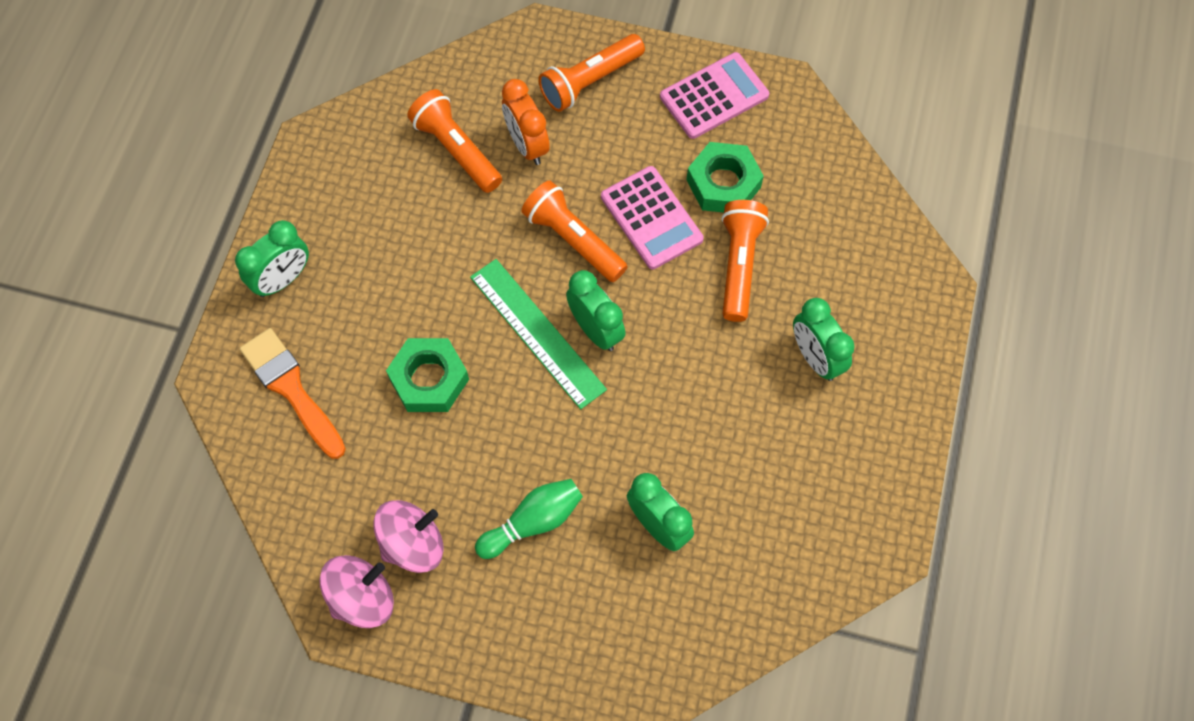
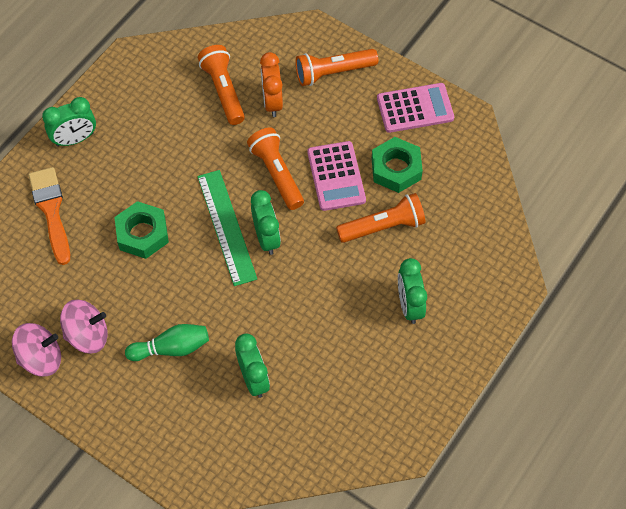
camera: 20 degrees right, 5 degrees down
orange flashlight [721,200,769,322] -> orange flashlight turned 45 degrees clockwise [336,193,426,243]

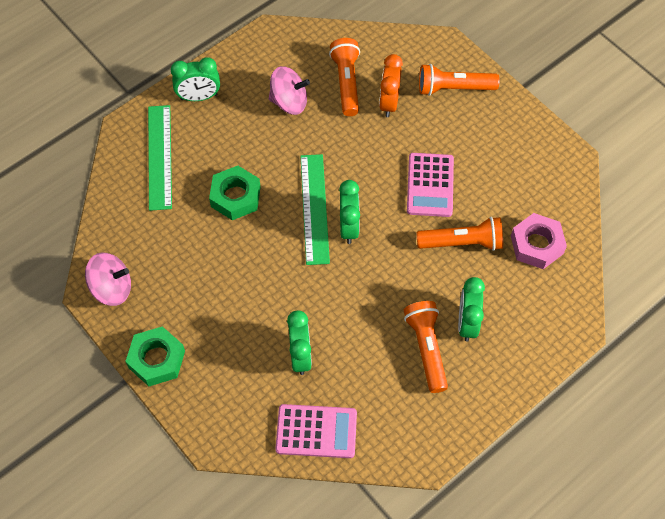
camera: 15 degrees right, 0 degrees up
orange brush [29,167,70,265] -> green ruler [148,105,172,211]
pink spinning top [60,299,108,354] -> pink spinning top moved to [269,66,310,115]
green bowling pin [125,324,209,361] -> none
orange flashlight [247,128,304,210] -> orange flashlight moved to [404,301,448,393]
green nut [372,137,423,193] -> green nut moved to [125,326,185,386]
pink calculator [377,83,454,133] -> pink calculator moved to [275,404,357,458]
none -> pink nut [511,213,567,269]

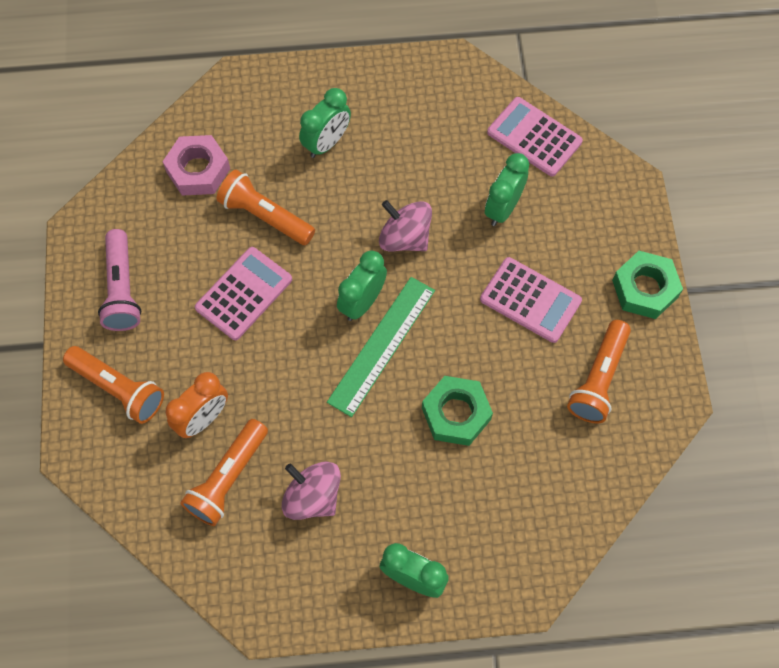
camera: 145 degrees left, 5 degrees up
pink spinning top [85,252,131,306] -> pink spinning top moved to [379,200,432,251]
green ruler [148,105,172,211] -> none
orange flashlight [404,301,448,393] -> orange flashlight moved to [567,320,631,423]
none -> pink flashlight [98,229,142,331]
none -> pink calculator [480,257,582,343]

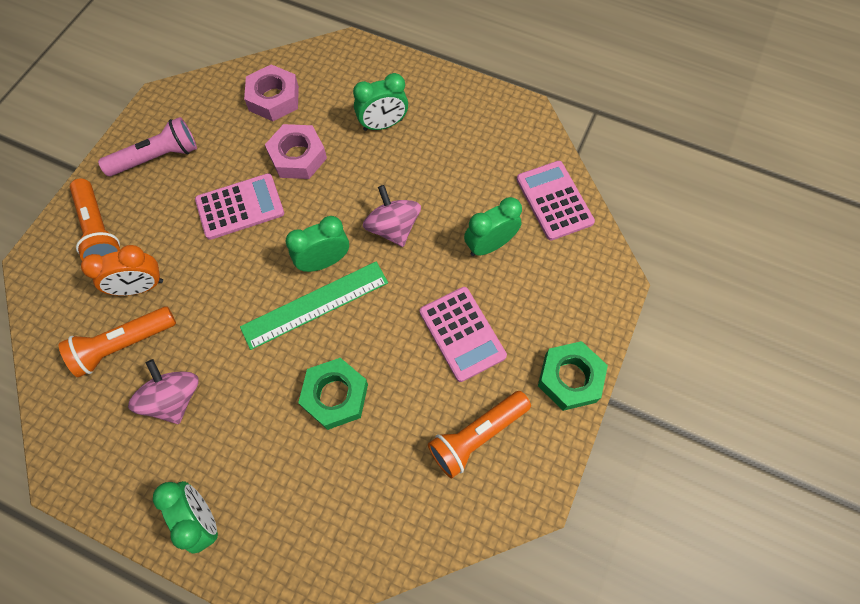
camera: 30 degrees right, 0 degrees up
pink flashlight [98,229,142,331] -> pink flashlight turned 135 degrees counterclockwise [98,117,197,176]
orange flashlight [217,170,315,245] -> pink nut [265,124,327,179]

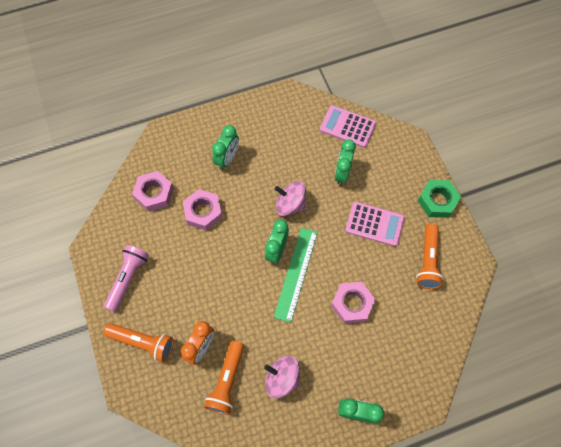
camera: 45 degrees left, 0 degrees up
pink calculator [195,173,284,240] -> none
green nut [298,358,368,430] -> pink nut [331,282,375,324]

